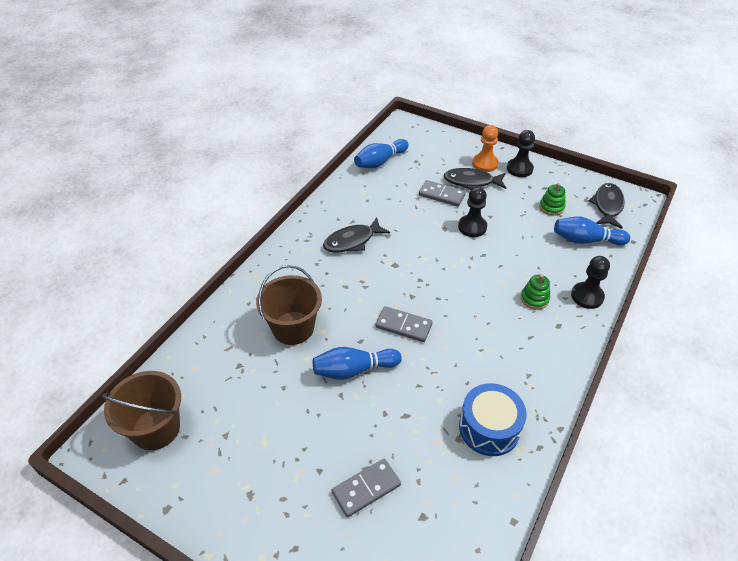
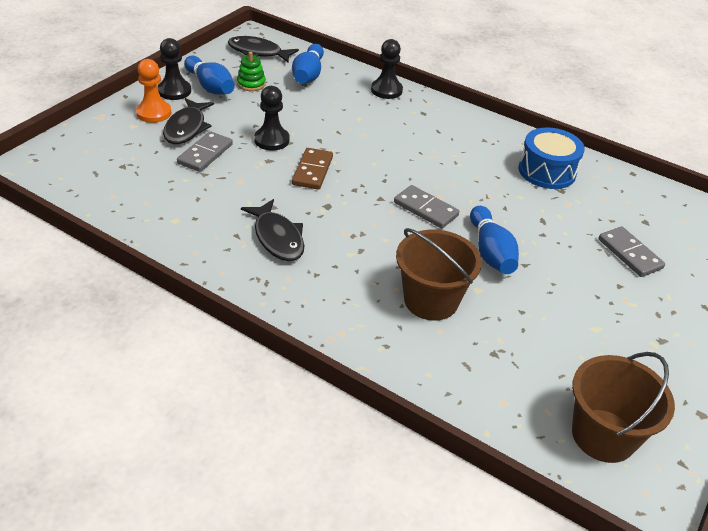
camera: 90 degrees left, 5 degrees down
blue bowling pin [354,139,409,168] -> blue bowling pin moved to [184,56,235,95]
grey domino [376,306,433,342] -> grey domino turned 75 degrees counterclockwise [394,185,459,228]
green stacking toy [521,274,550,310] -> none
none -> brown domino [292,148,333,190]

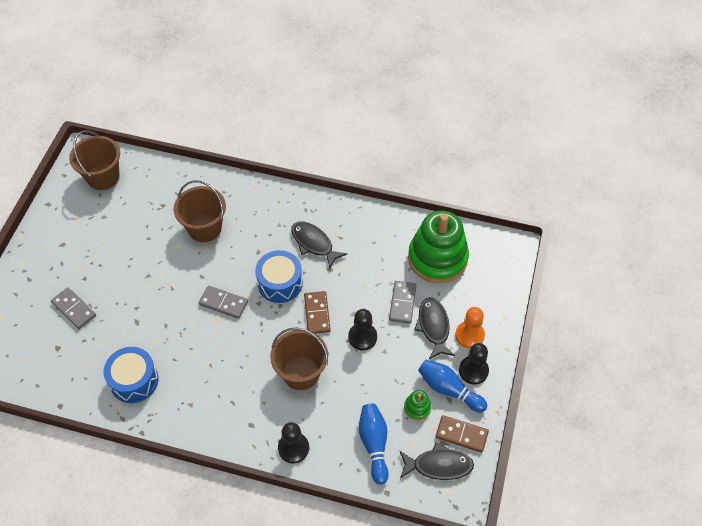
camera: 165 degrees right, 15 degrees up
blue bowling pin [470,206,519,274] -> none
none -> blue drum [255,250,303,303]
none -> brown bucket [270,328,328,390]
none -> green stacking toy [408,211,469,284]
none -> brown domino [436,415,489,453]

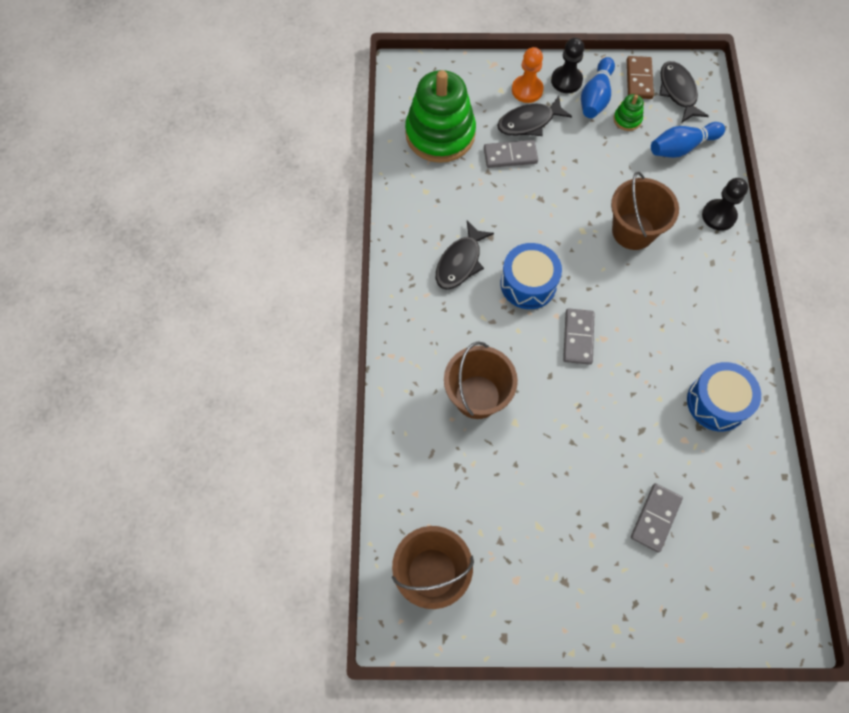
camera: 105 degrees left, 10 degrees up
brown domino [304,291,331,334] -> none
black pawn [348,309,377,350] -> none

